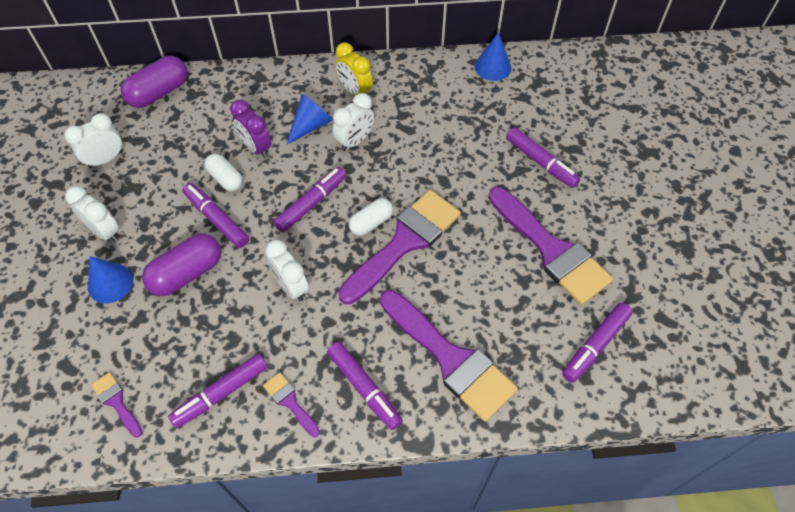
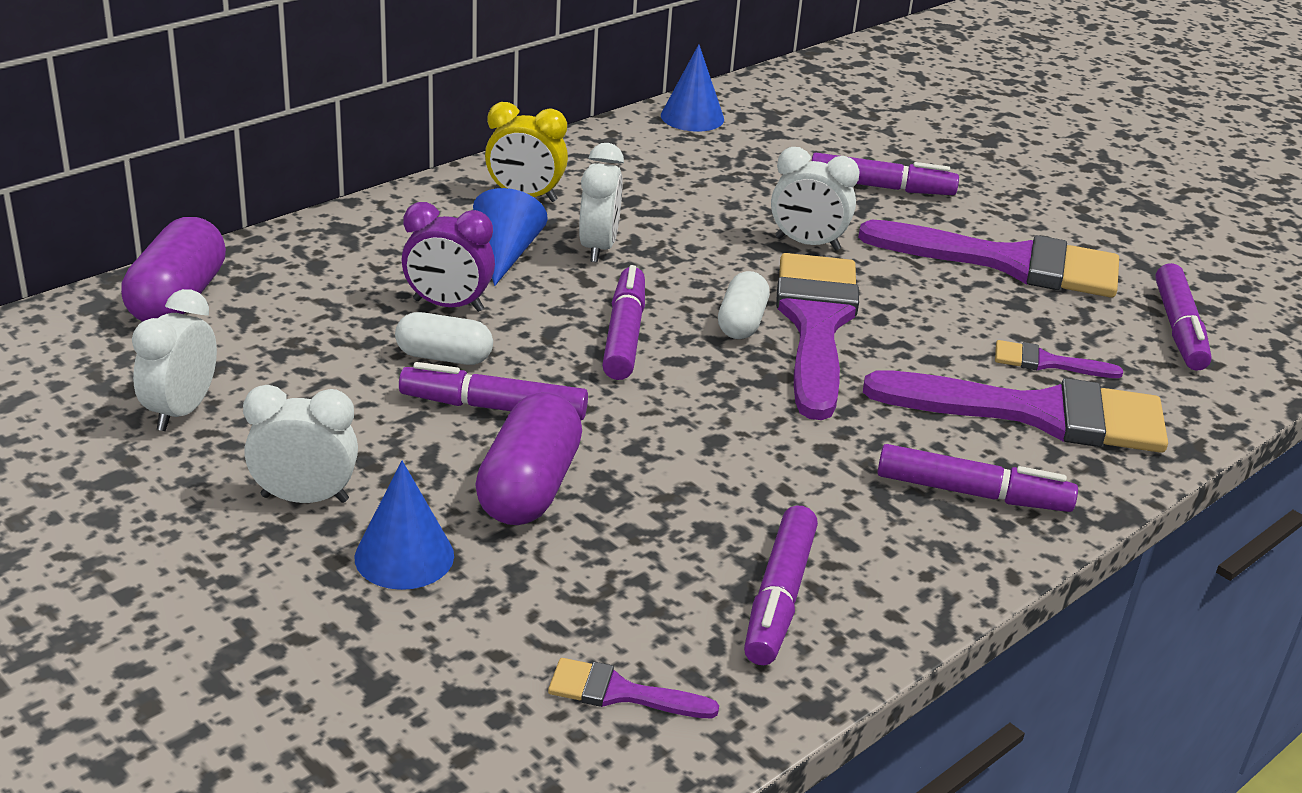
camera: 40 degrees left, 25 degrees down
purple brush [263,372,320,437] -> purple brush moved to [995,340,1123,378]
white clock [265,240,309,302] -> white clock moved to [771,147,860,250]

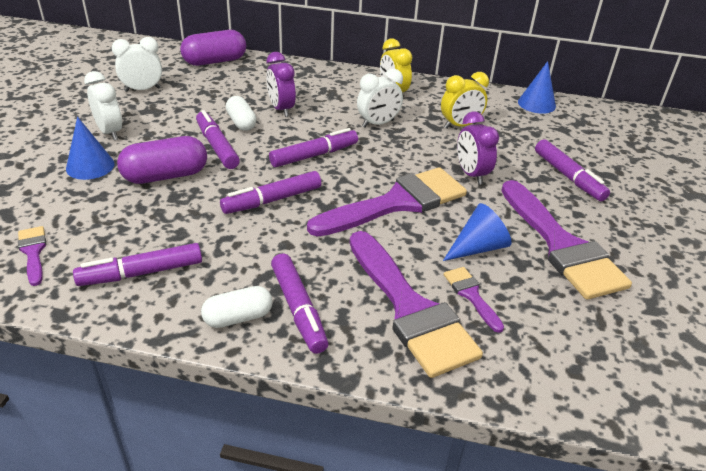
camera: 55 degrees right, 5 degrees up
blue cone [473,188,548,286] -> blue cone moved to [443,203,512,261]
white capsule [718,271,769,339] -> white capsule moved to [201,286,273,328]
white clock [771,147,860,250] -> purple clock [457,111,499,185]
purple marker [1155,263,1212,371] -> purple marker moved to [220,171,321,214]
none -> yellow clock [441,72,489,129]

